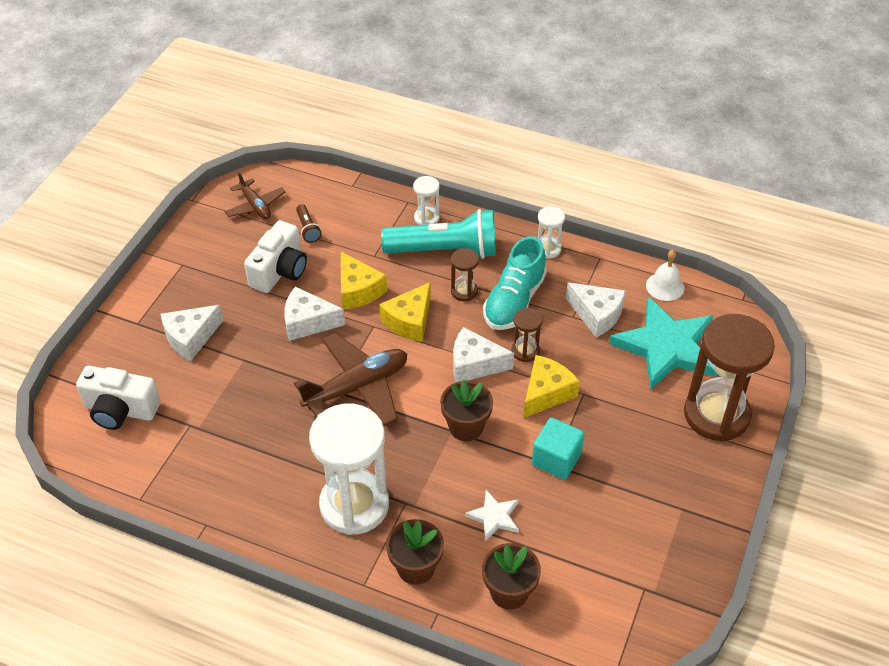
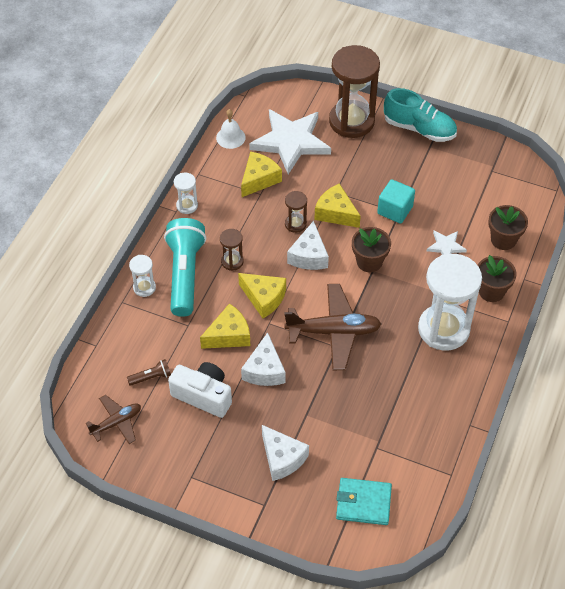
camera: 90 degrees left, 5 degrees up
white camera [76,366,161,430] -> turquoise wallet [336,478,392,525]
brown plane [294,333,407,426] -> brown plane turned 120 degrees clockwise [284,284,381,370]
turquoise shoe [483,236,547,330] -> turquoise shoe moved to [384,88,457,142]
white cheese [566,282,626,337] -> yellow cheese [241,151,282,197]
turquoise star [609,297,717,389] -> white star [249,109,331,174]

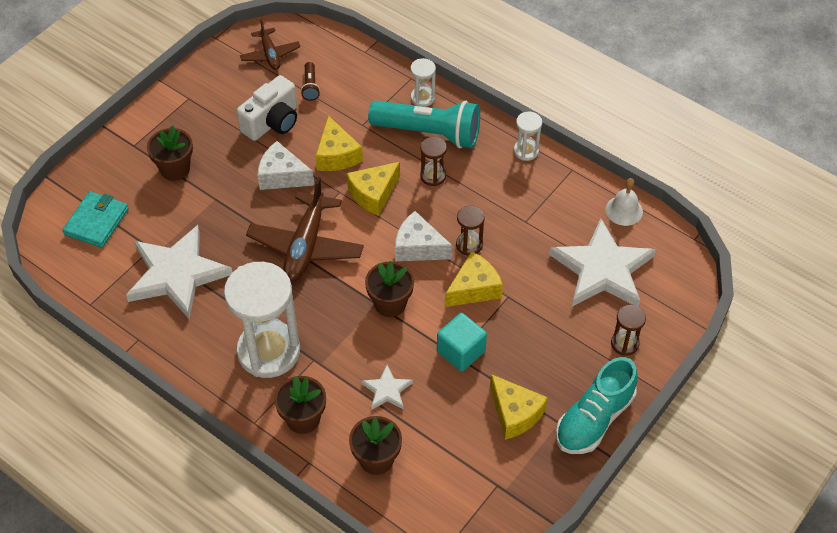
camera: 105 degrees right, 0 degrees up
yellow cheese [241,151,282,197] -> yellow cheese moved to [490,374,548,440]
white cheese [262,425,309,481] -> brown flower pot [147,126,193,181]
brown hourglass [329,45,380,138] -> brown hourglass [611,305,646,356], size x0.45
none -> white star [126,225,232,318]

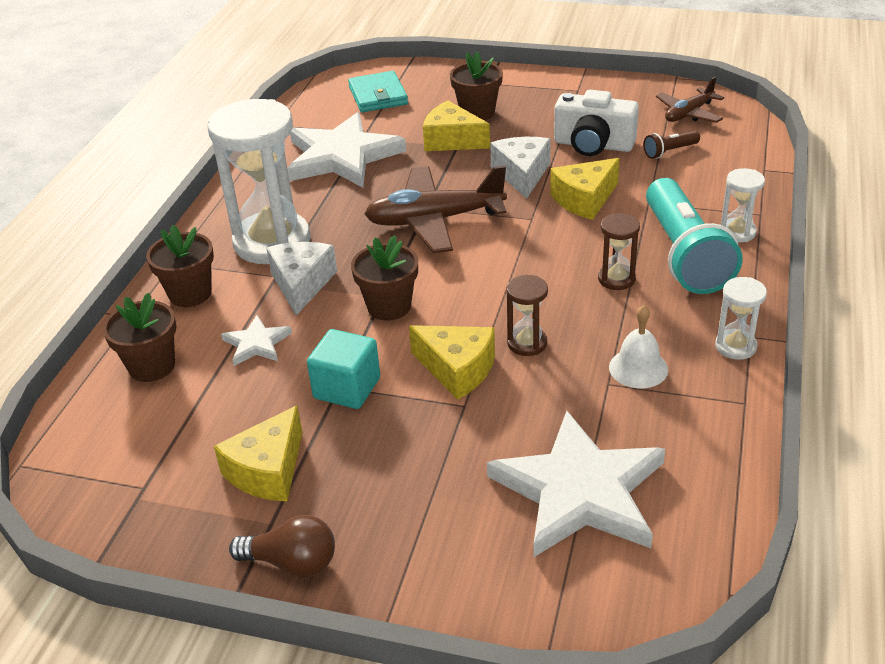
camera: 70 degrees right, 15 degrees down
turquoise wallet [62,191,128,248] -> turquoise wallet turned 75 degrees clockwise [348,71,408,112]
yellow cheese [347,162,400,216] -> yellow cheese moved to [423,100,490,151]
white cheese [395,211,452,261] -> white cheese moved to [266,242,337,315]
turquoise shoe [556,357,638,454] -> brown light bulb [229,515,335,577]
white bell [605,178,643,226] -> white bell moved to [609,305,668,388]
brown hourglass [611,305,646,356] -> none

